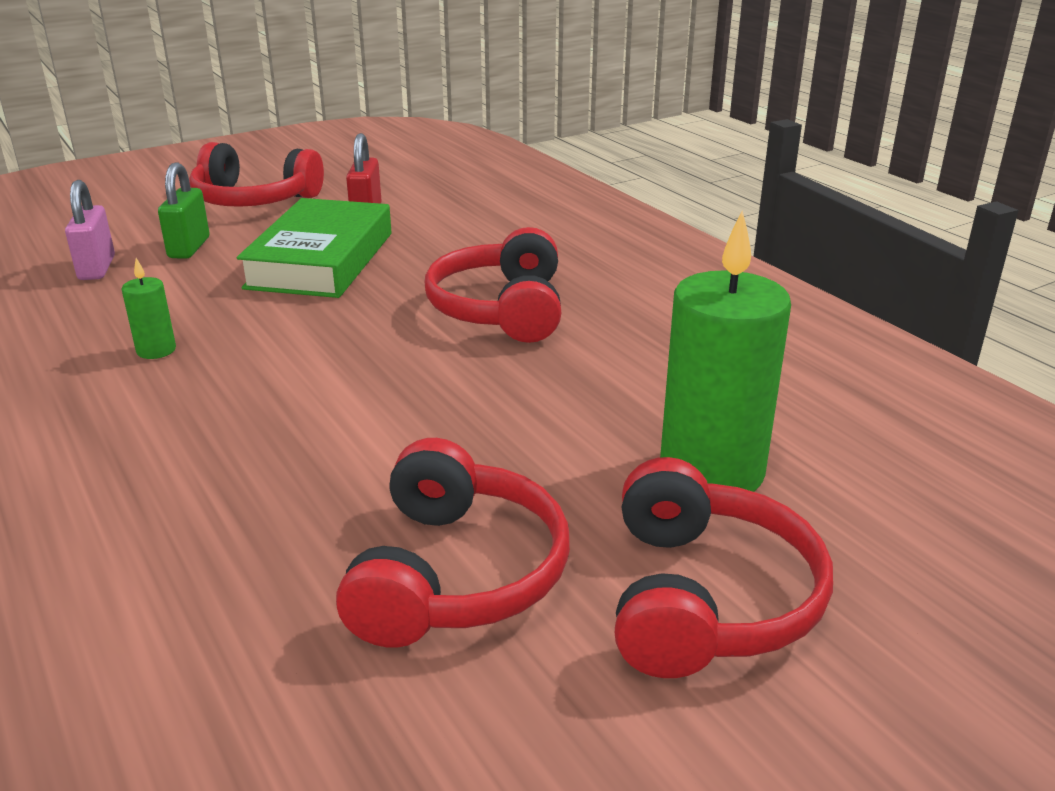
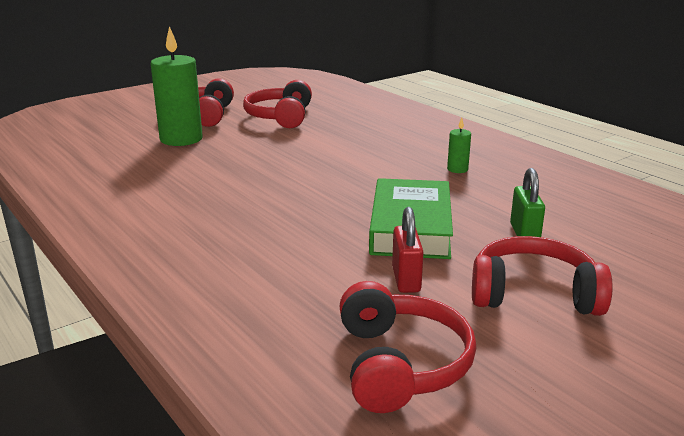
camera: 175 degrees right, 5 degrees down
pink padlock [65,180,115,280] -> none
red headphones [425,227,561,343] -> red headphones moved to [339,281,476,413]

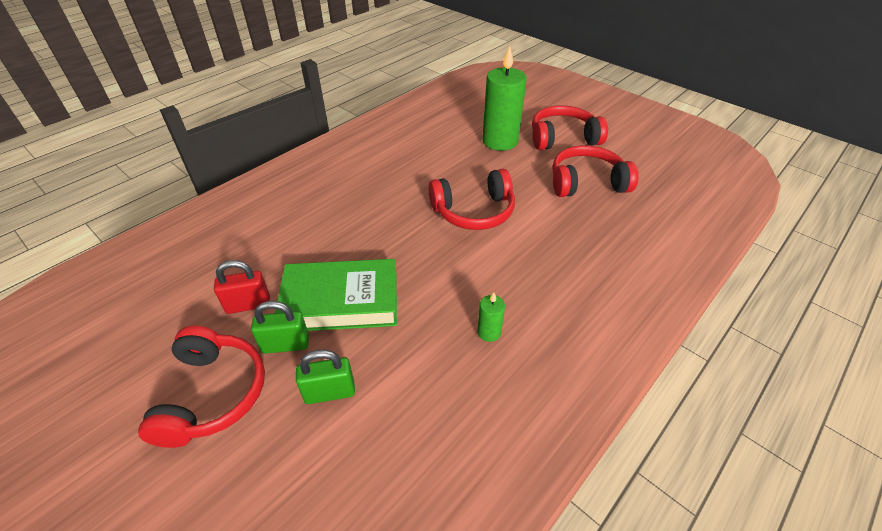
camera: 80 degrees right, 20 degrees up
red headphones [339,281,476,413] -> red headphones moved to [428,169,515,230]
none -> green padlock [251,301,309,354]

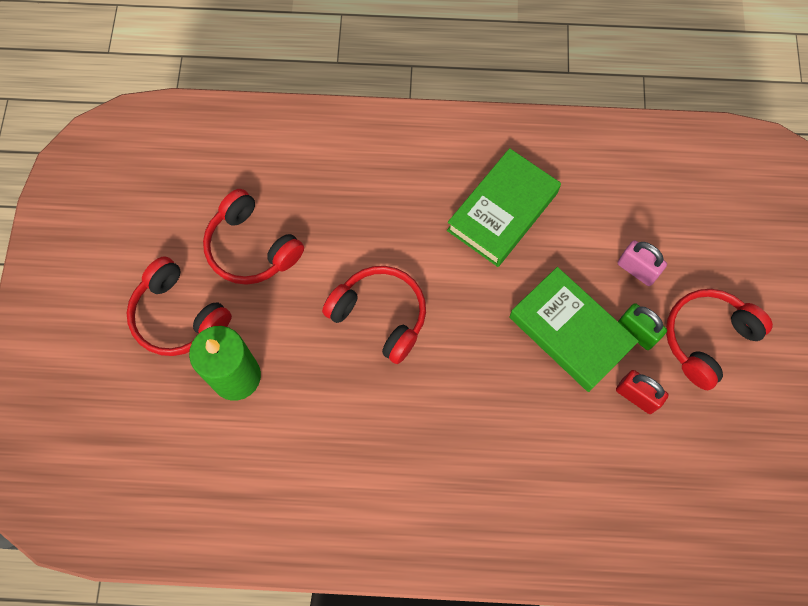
camera: 130 degrees left, 25 degrees up
green padlock [296,350,355,404] -> pink padlock [618,240,667,286]
green candle [477,293,505,342] -> green book [447,148,561,267]

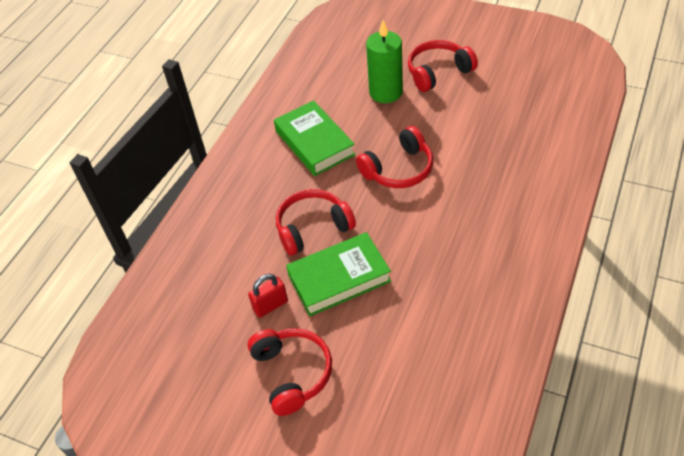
camera: 115 degrees right, 20 degrees down
red headphones [203,189,304,285] -> red headphones moved to [276,189,356,255]
green book [447,148,561,267] -> green book moved to [274,100,355,176]
pink padlock [618,240,667,286] -> none
green padlock [618,303,667,350] -> none

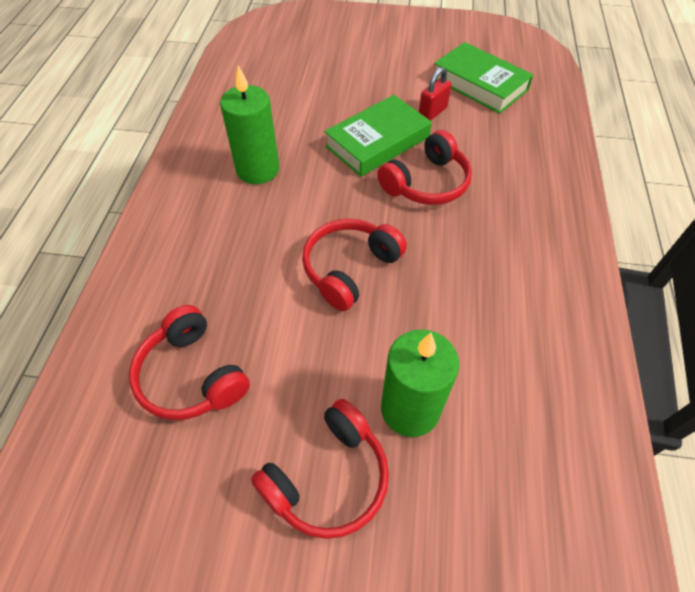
camera: 160 degrees right, 5 degrees up
red headphones [248,328,332,416] -> red headphones moved to [129,305,250,420]
green book [274,100,355,176] -> green book moved to [434,42,533,114]
none -> green candle [220,65,279,184]

